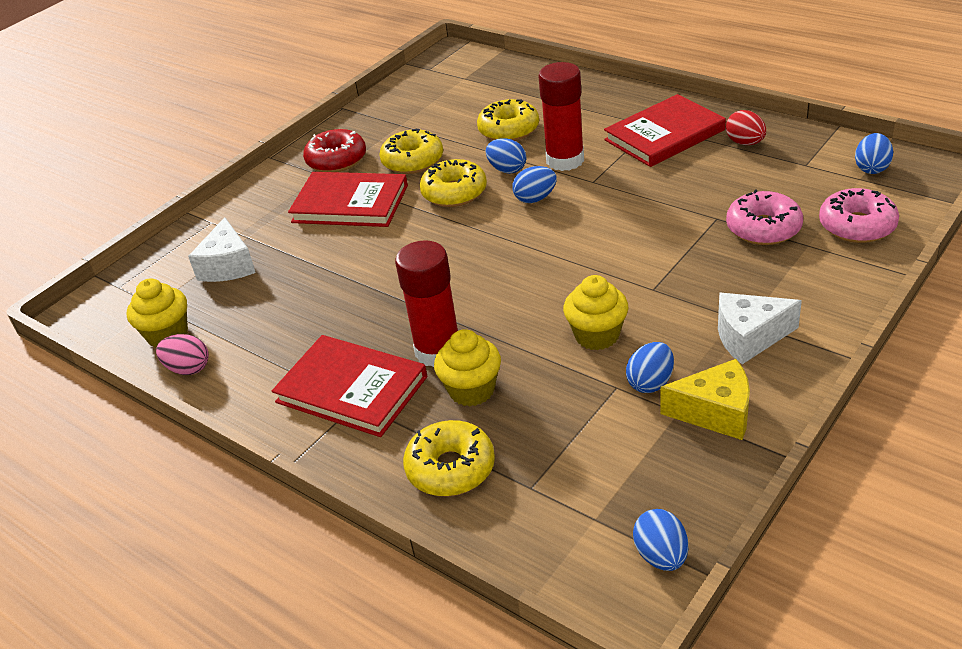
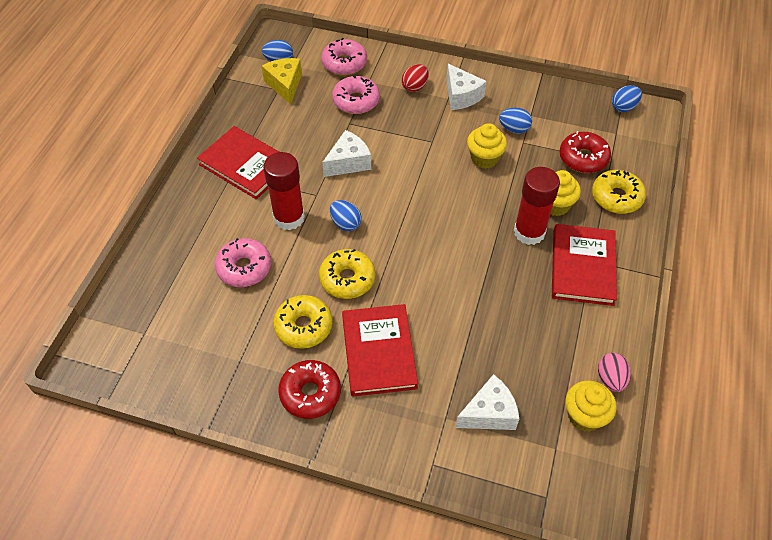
camera: 115 degrees left, 15 degrees up
yellow donut [477,99,539,141] -> pink donut [215,238,271,287]
blue egg [486,138,526,174] -> none
yellow cheese [660,359,750,440] -> yellow cheese moved to [262,58,302,104]
red egg [726,110,766,145] -> red egg moved to [402,64,429,92]
none -> white cheese [322,130,371,177]
none -> red donut [559,131,611,173]

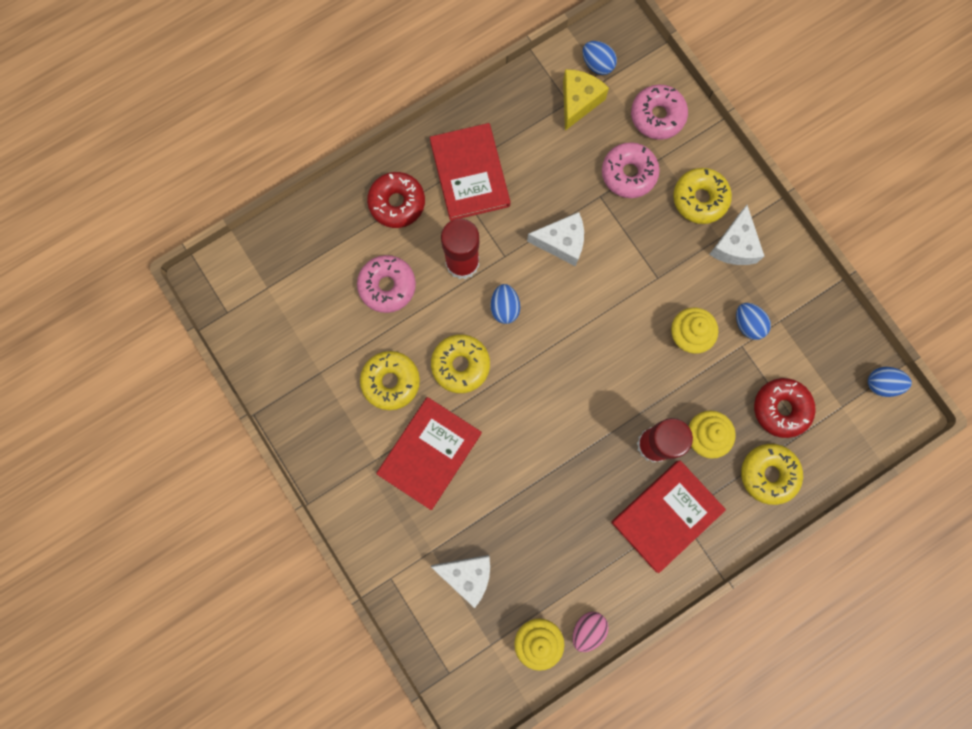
camera: 40 degrees right, 25 degrees up
red donut [278,360,341,419] -> red donut moved to [367,172,425,228]
red egg [402,64,429,92] -> yellow donut [673,168,732,224]

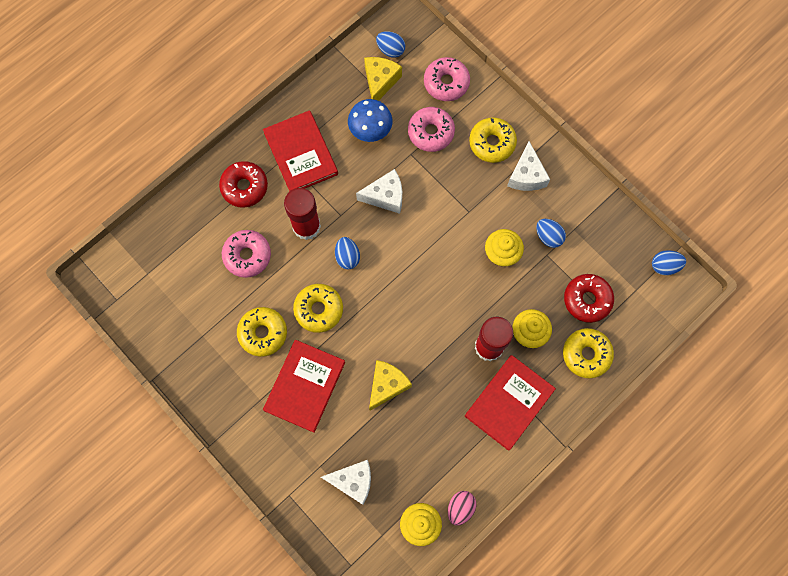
camera: 10 degrees left, 5 degrees down
none -> blue mushroom [348,99,393,142]
none -> yellow cheese [369,360,412,411]

